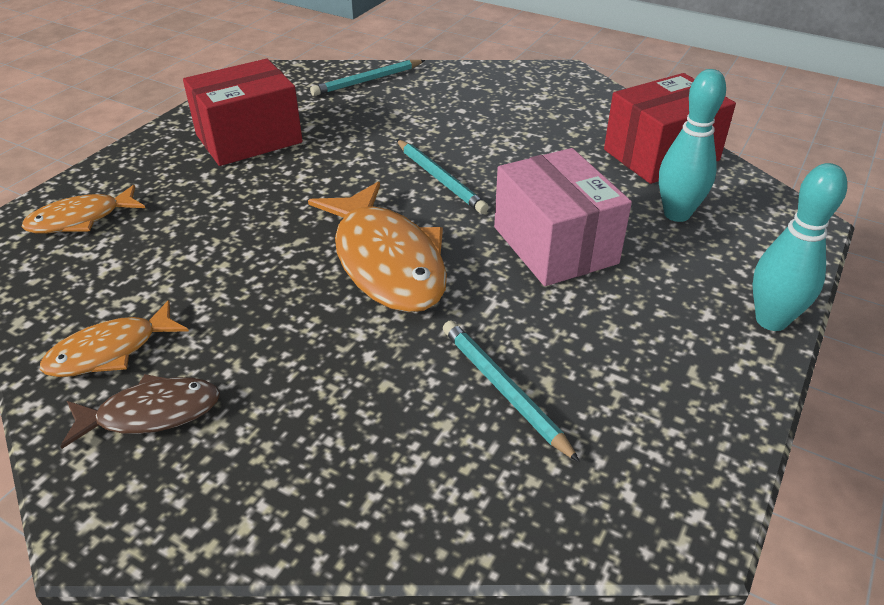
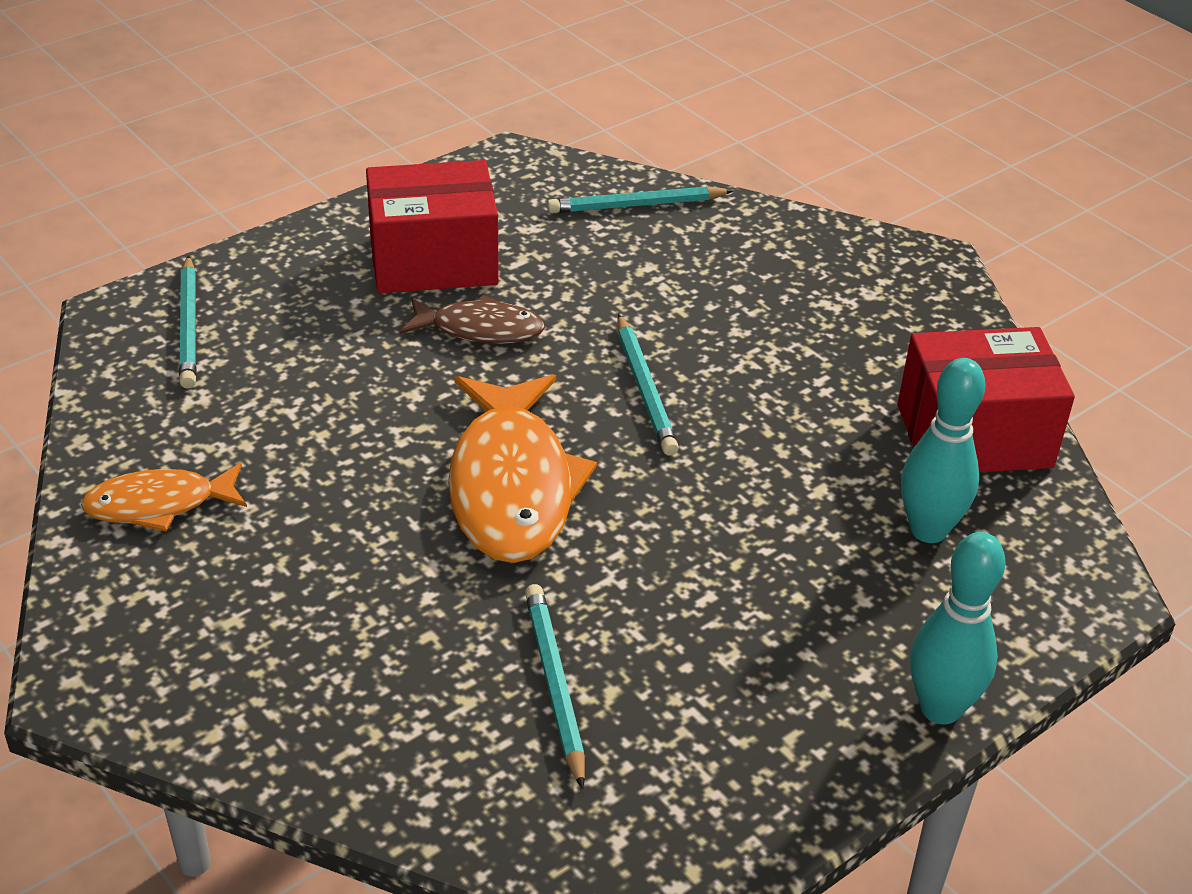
camera: 20 degrees right, 0 degrees up
orange fish [22,185,145,234] -> turquoise pencil [179,255,196,389]
brown fish [60,374,220,449] -> brown fish moved to [400,295,545,344]
pink box [494,148,632,286] -> none

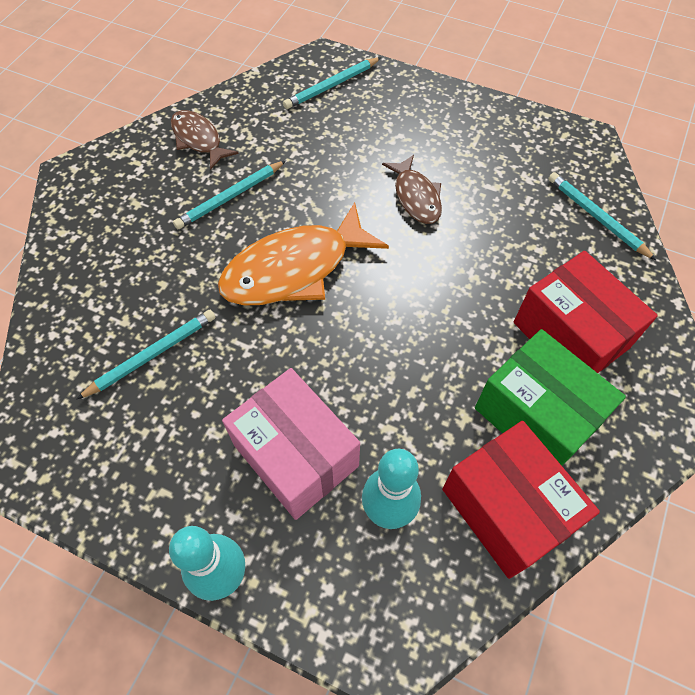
camera: 65 degrees right, 20 degrees up
orange fish [81,463,247,531] -> brown fish [171,110,239,170]
red box [366,160,499,293] -> red box moved to [514,251,658,373]
turquoise pencil [617,314,679,456] -> turquoise pencil moved to [173,160,286,229]
none -> pink box [222,368,360,520]
none -> green box [475,329,626,466]

